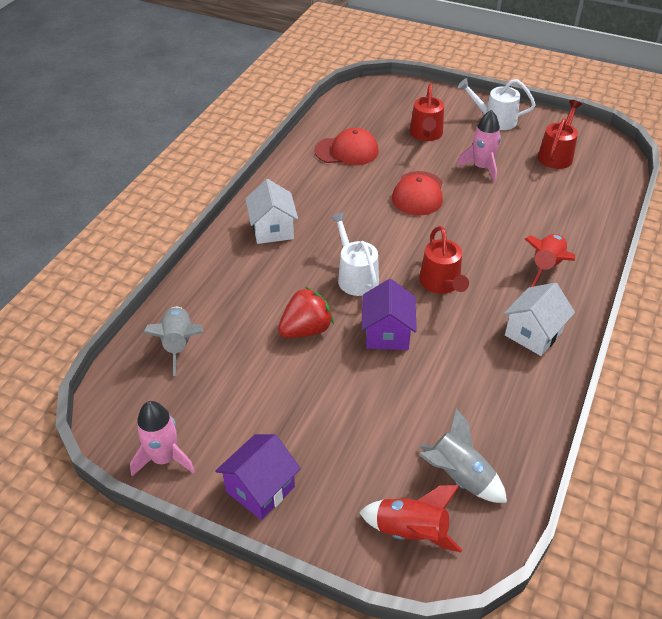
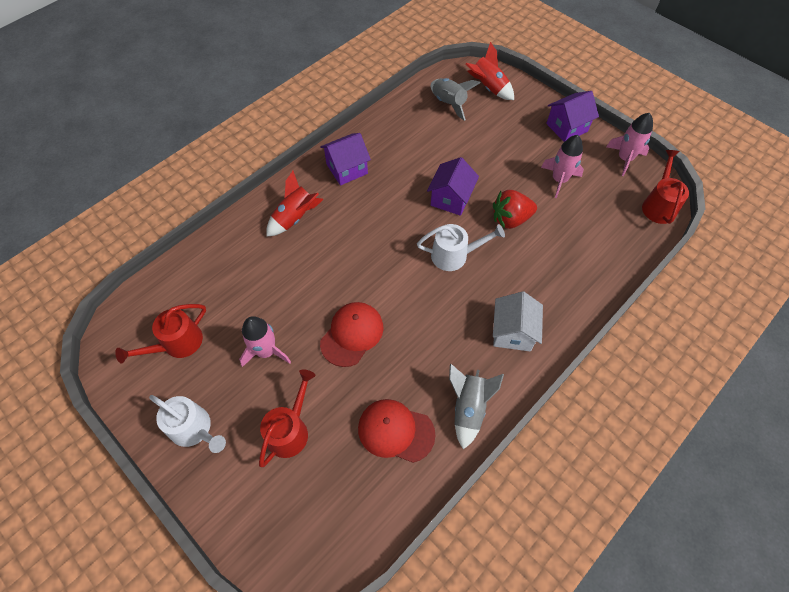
camera: 160 degrees left, 15 degrees up
grey rocket [143,307,203,376] -> grey rocket moved to [449,364,504,449]
white watering can [330,212,379,296] -> white watering can turned 90 degrees counterclockwise [417,224,505,271]
red watering can [419,226,469,294] -> red watering can moved to [642,150,689,224]
white house [503,283,575,356] -> purple house [320,133,371,185]
none -> pink rocket [541,135,584,198]

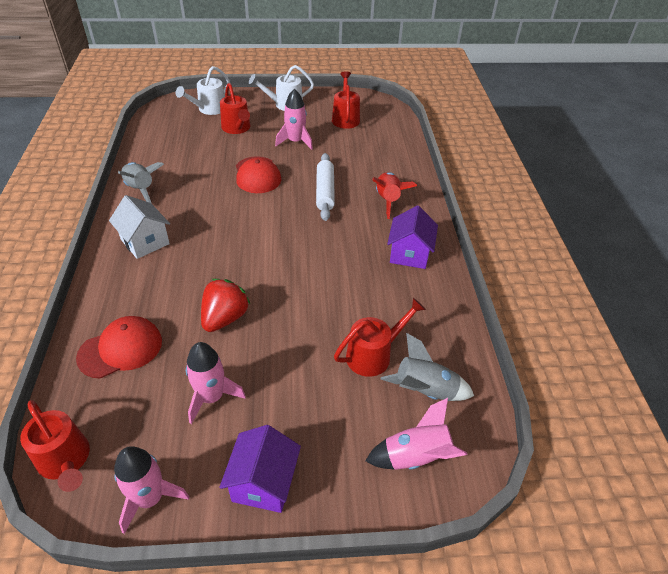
camera: 130 degrees right, 15 degrees down
red cap [358,399,436,463] -> red cap moved to [76,316,162,379]
white watering can [417,224,505,271] -> white watering can moved to [176,66,230,115]
purple house [427,157,479,216] -> none
red rocket [466,42,514,100] -> pink rocket [365,398,468,470]
none -> white rolling pin [316,153,335,221]
none -> red watering can [334,298,426,377]

